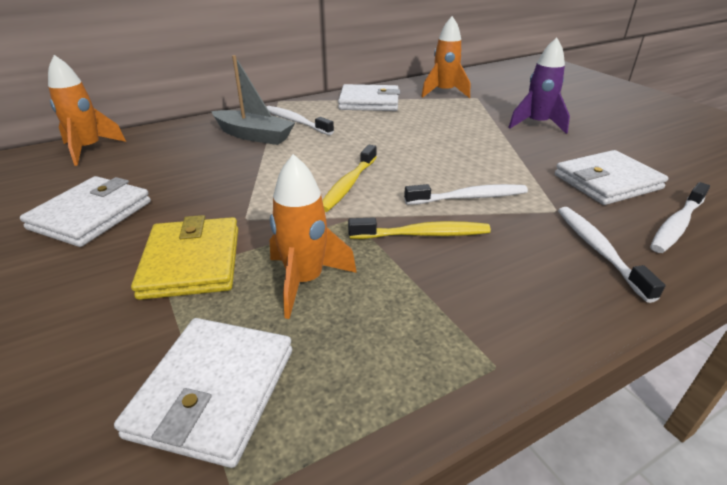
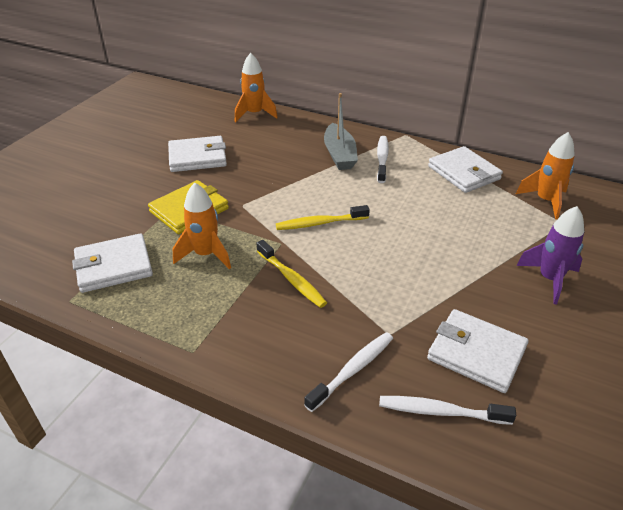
camera: 55 degrees right, 5 degrees up
white toothbrush [404,184,528,205] -> none

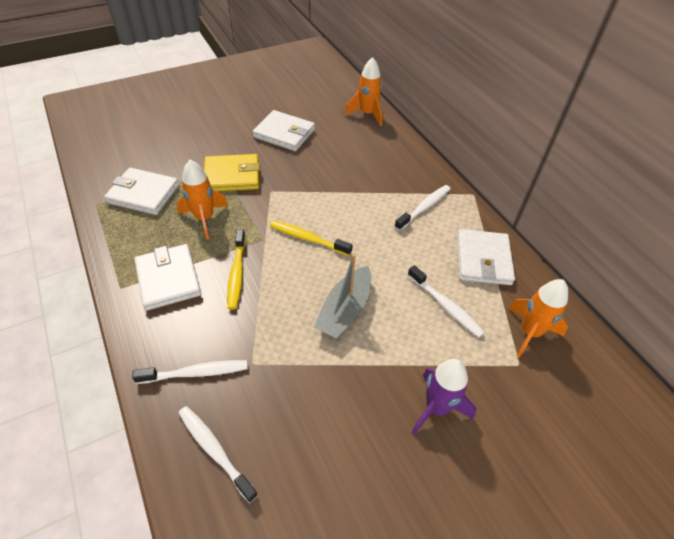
camera: 35 degrees right, 10 degrees up
grey boat [324,93,358,170] -> grey boat moved to [314,254,371,338]
white wallet [427,309,528,393] -> white wallet moved to [134,244,201,311]
none -> white toothbrush [408,265,485,338]

